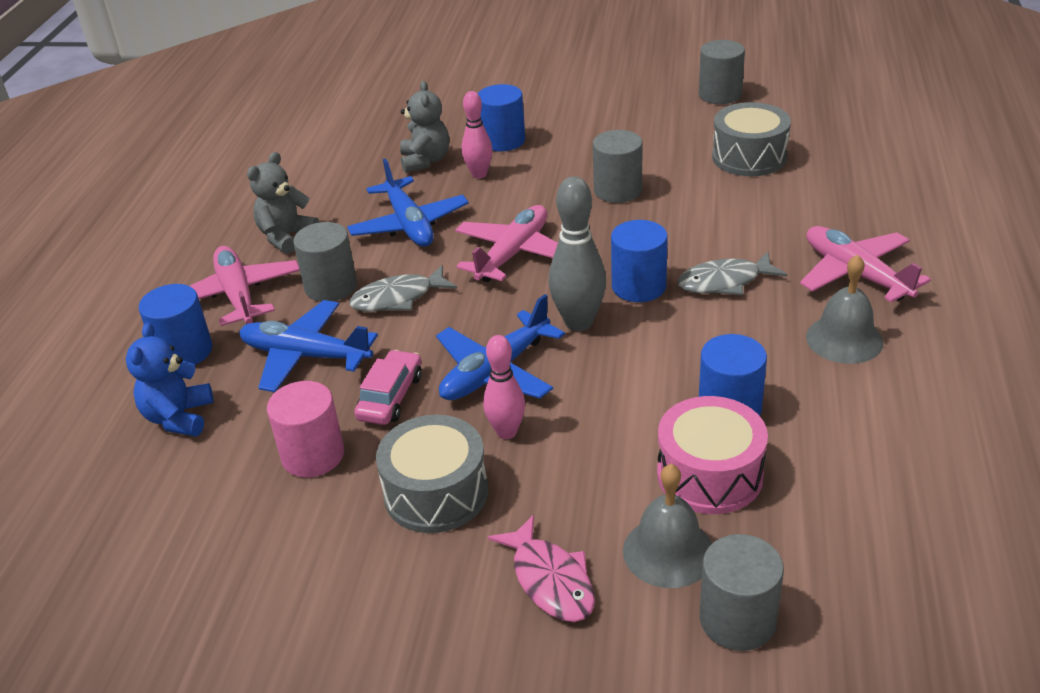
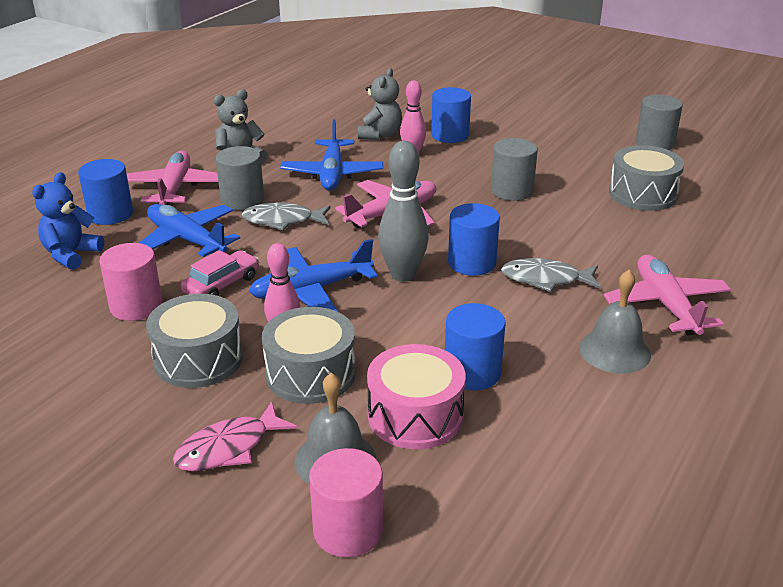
camera: 20 degrees right, 5 degrees down
pink fish [488,514,595,622] -> pink fish turned 60 degrees clockwise [173,401,297,471]
grey cylinder [700,534,784,651] -> pink cylinder [309,448,383,557]
none -> grey drum [262,307,356,404]

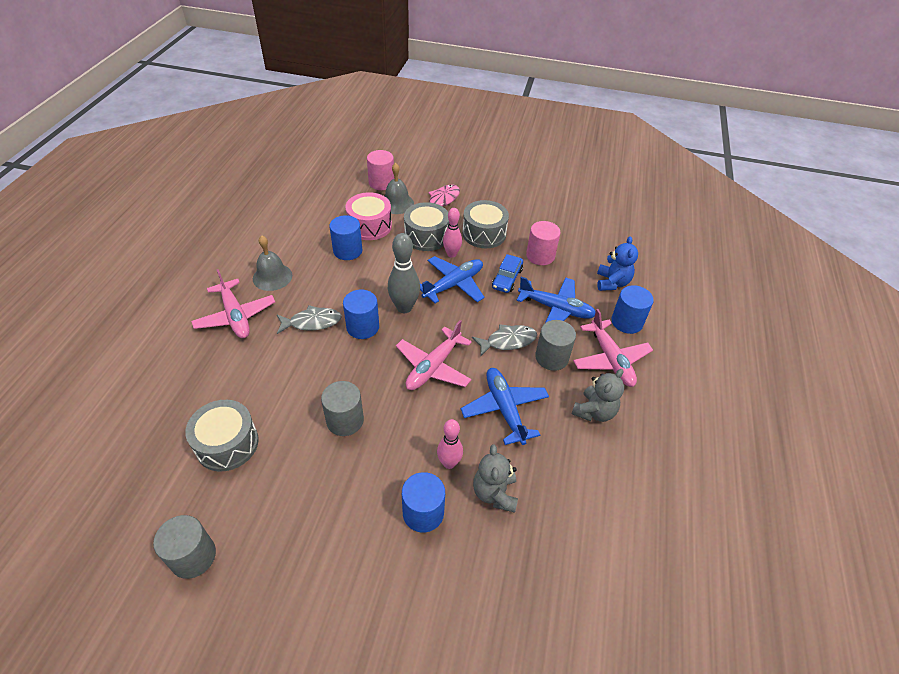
camera: 160 degrees right, 15 degrees up
pink car [181,250,259,296] -> blue car [492,254,523,293]

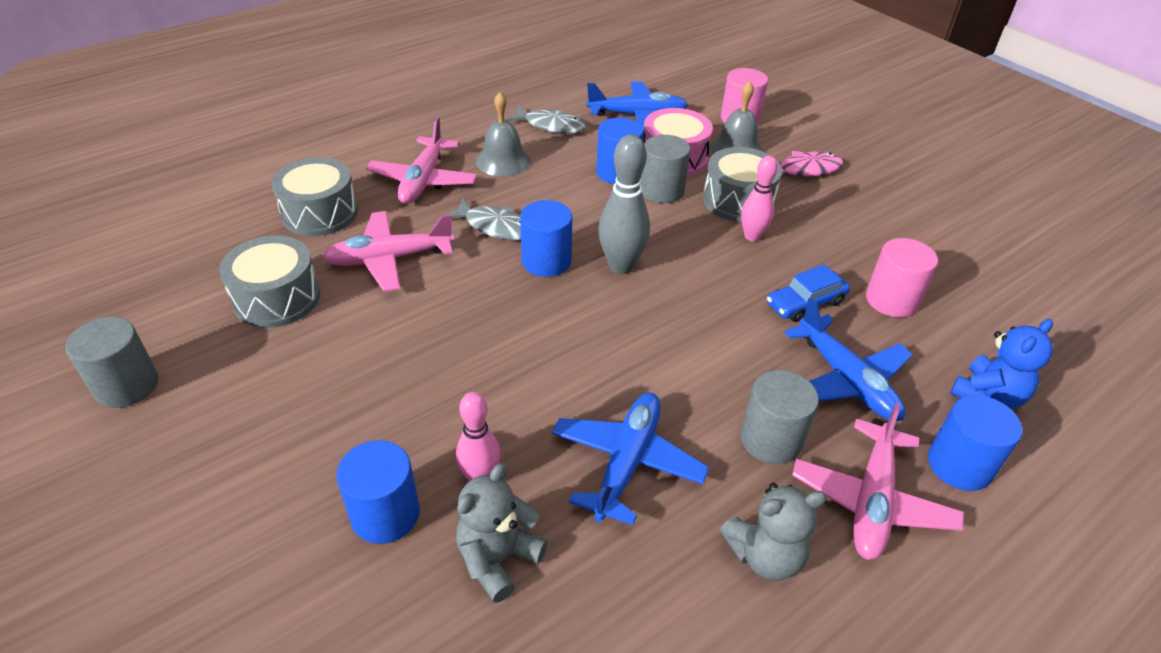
camera: 40 degrees right, 5 degrees down
grey cylinder [321,381,364,436] -> grey cylinder moved to [640,135,691,203]
pink plane [396,320,472,390] -> pink plane moved to [322,211,454,292]
blue plane [420,256,484,303] -> blue plane moved to [586,82,688,132]
grey drum [462,200,509,248] -> grey drum moved to [271,157,358,236]
grey fish [472,324,537,357] -> grey fish moved to [505,105,586,134]

